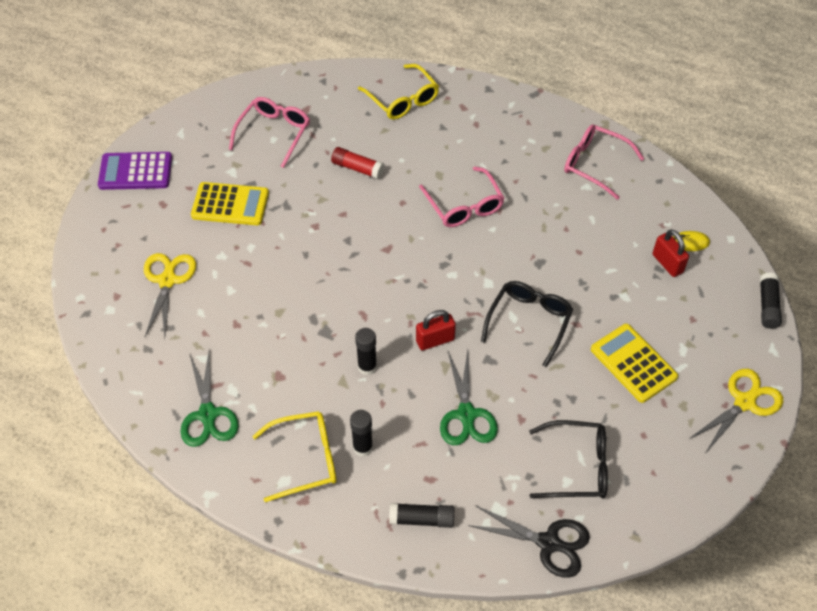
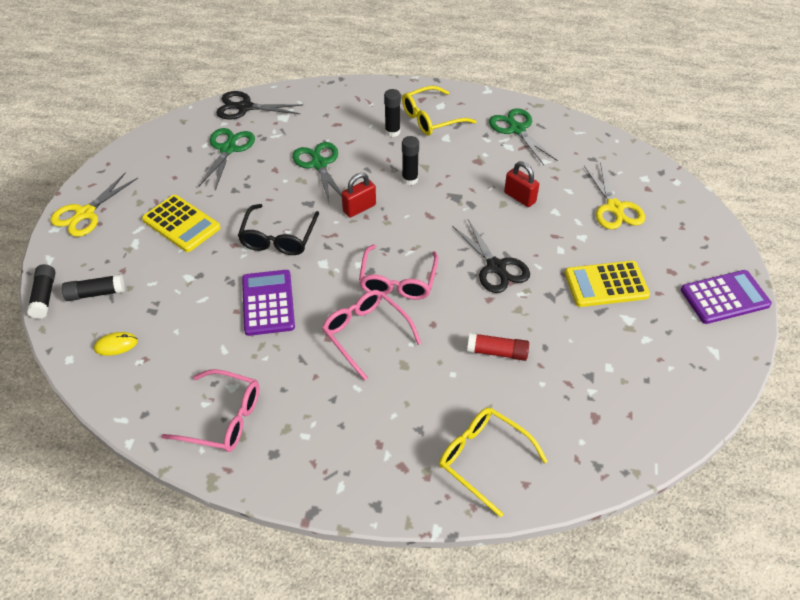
camera: 165 degrees right, 5 degrees down
pink glasses [229,97,310,168] -> pink glasses moved to [359,245,438,300]
black glue stick [389,503,454,528] -> black glue stick moved to [62,274,125,301]
black glasses [529,420,608,498] -> green scissors [198,128,255,190]
red padlock [653,229,689,277] -> red padlock moved to [504,161,539,207]
none -> purple calculator [242,270,295,336]
none -> black scissors [452,219,530,293]

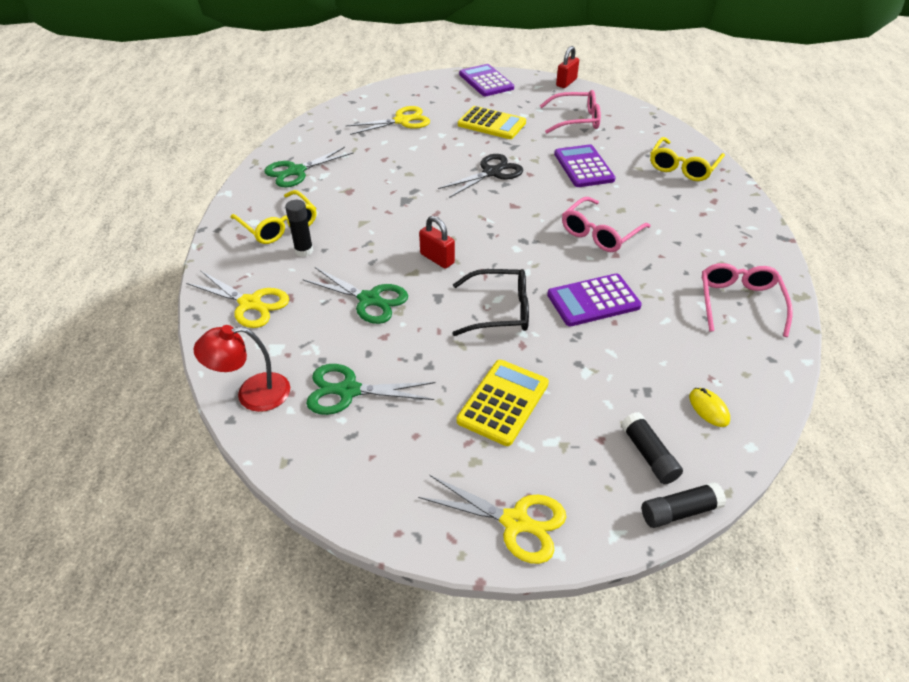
camera: 100 degrees left, 5 degrees down
black scissors [216,91,303,120] -> red lamp [194,325,290,412]
green scissors [292,142,342,202] -> green scissors turned 120 degrees counterclockwise [302,267,408,324]
pink glasses [359,245,438,300] -> pink glasses moved to [540,90,601,133]
black glue stick [402,136,419,185] -> none
red glue stick [467,333,529,361] -> purple calculator [554,144,616,187]
red padlock [504,161,539,207] -> red padlock moved to [556,46,579,88]
yellow calculator [565,260,650,307] -> yellow calculator turned 45 degrees counterclockwise [458,106,526,139]
none -> yellow scissors [186,270,289,328]

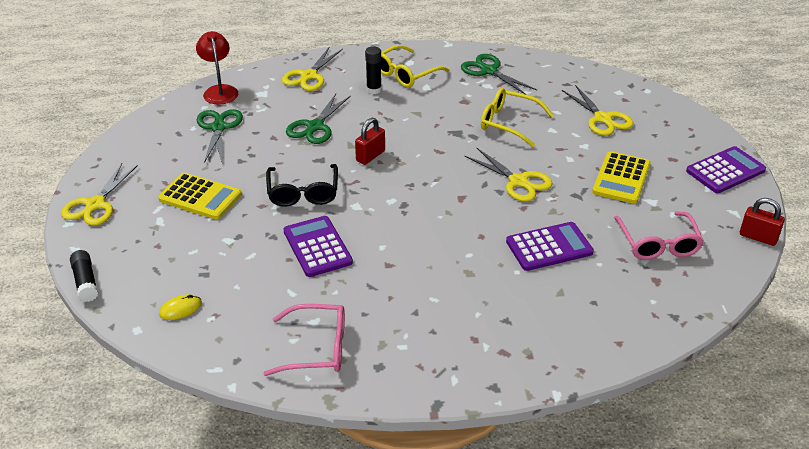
camera: 85 degrees right, 5 degrees down
black scissors [438,154,523,198] -> yellow scissors [465,148,553,202]
pink glasses [562,197,651,252] -> none
black glue stick [621,412,683,484] -> none
yellow glasses [650,137,725,181] -> yellow glasses moved to [481,88,554,147]

